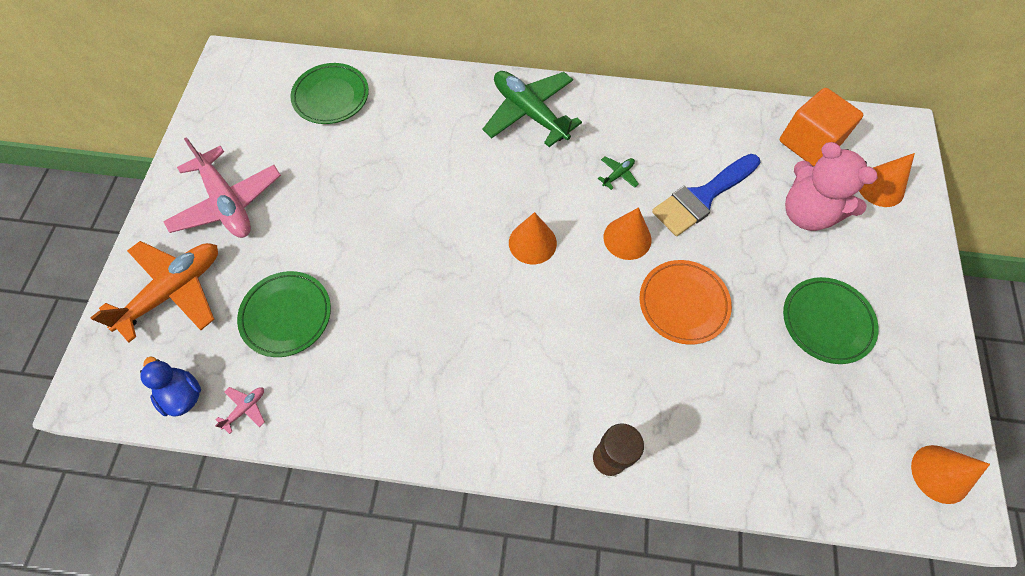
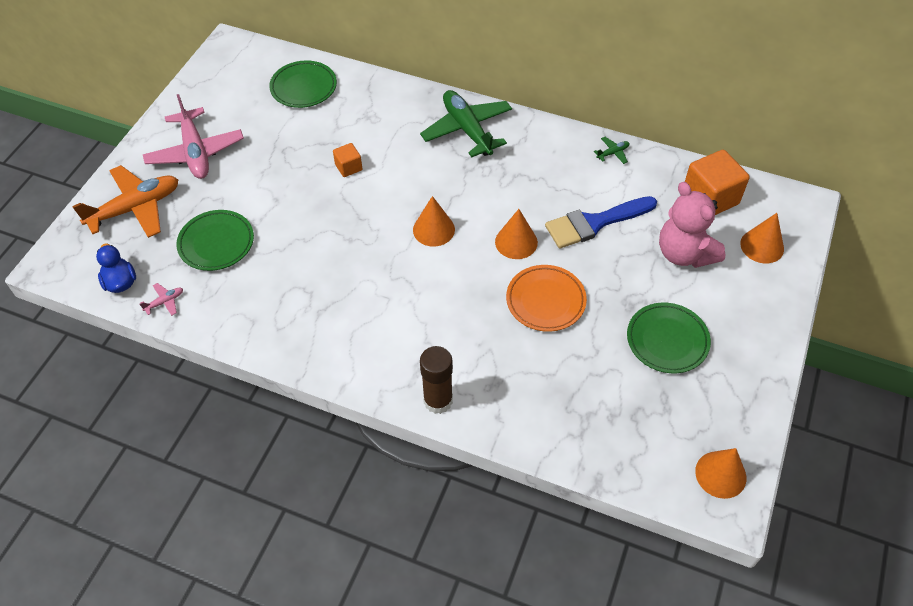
camera: 15 degrees right, 10 degrees down
green plane [598,156,639,190] -> green plane moved to [594,137,629,164]
none -> orange cube [333,143,362,177]

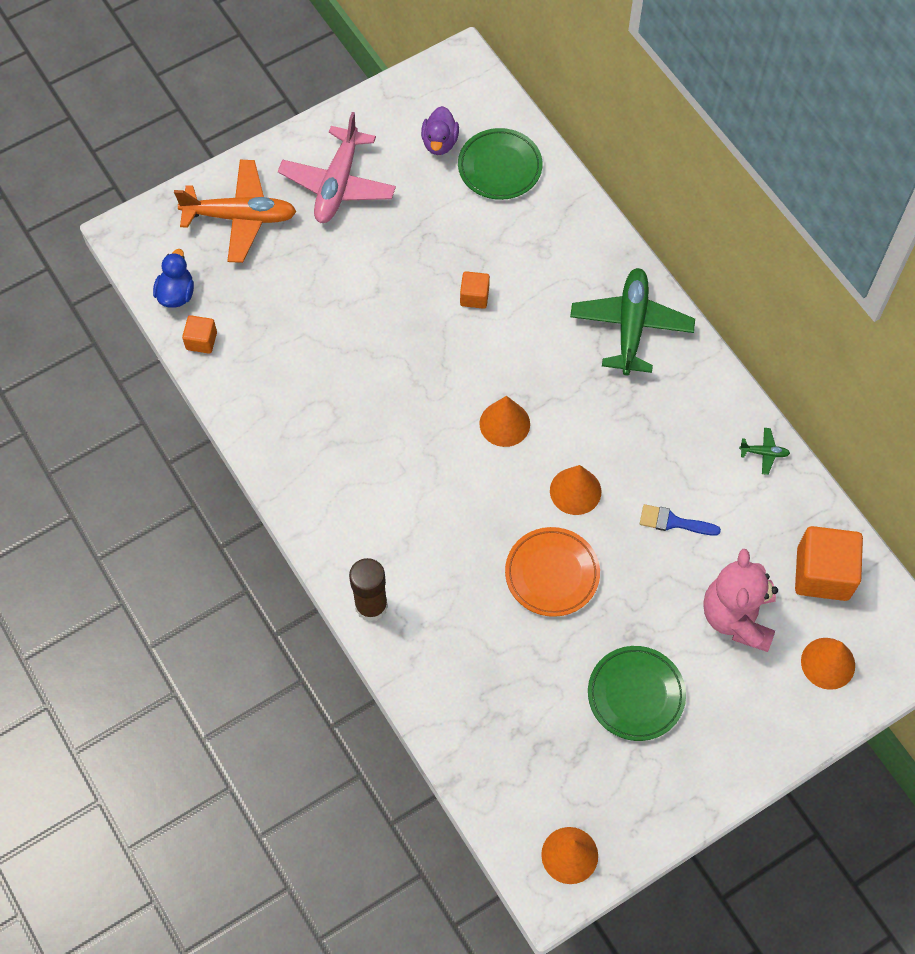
camera: 35 degrees right, 10 degrees up
pink plane [140,283,183,316] -> orange cube [182,315,217,354]
green plate [176,210,254,271] -> none
blue brush [545,196,657,249] -> blue brush [640,504,721,536], size x0.55
none -> purple duck [421,106,459,155]

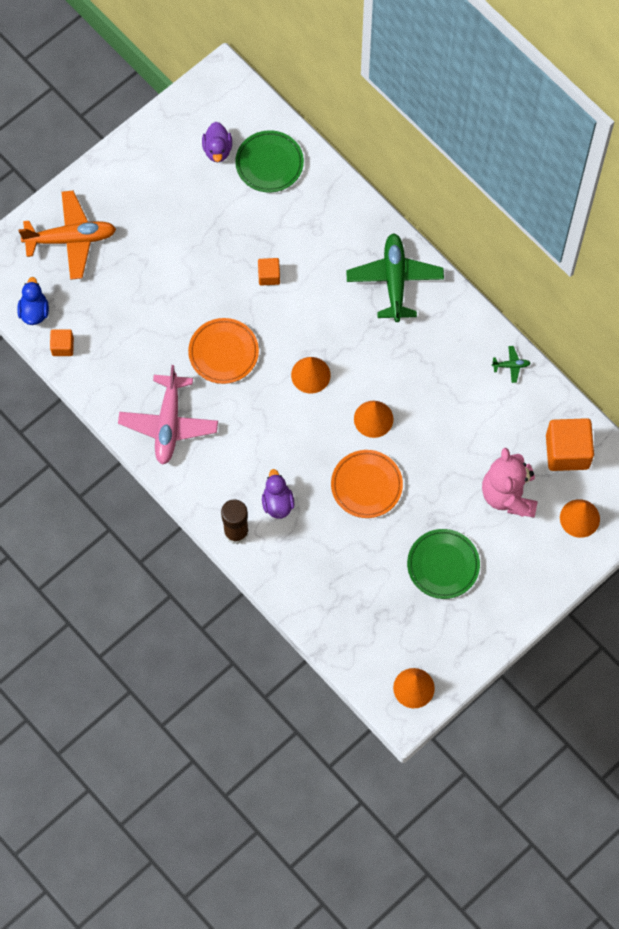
camera: 10 degrees left, 5 degrees up
pink plane [278,112,396,223] -> pink plane moved to [118,365,218,465]
blue brush [640,504,721,536] -> none
none -> orange plate [188,318,259,384]
none -> purple duck [262,469,295,519]

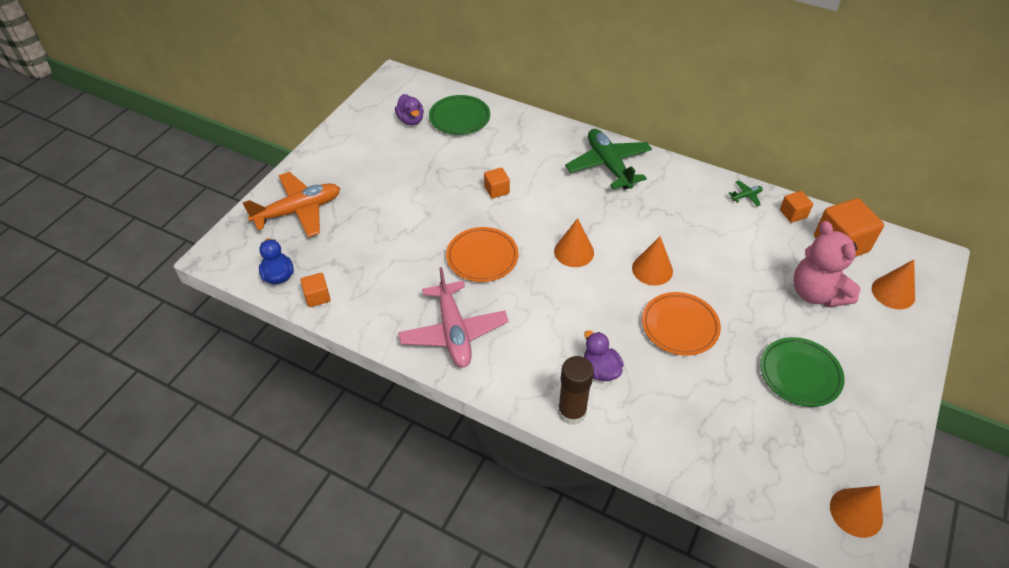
camera: 20 degrees left, 20 degrees down
none -> orange cube [780,191,813,223]

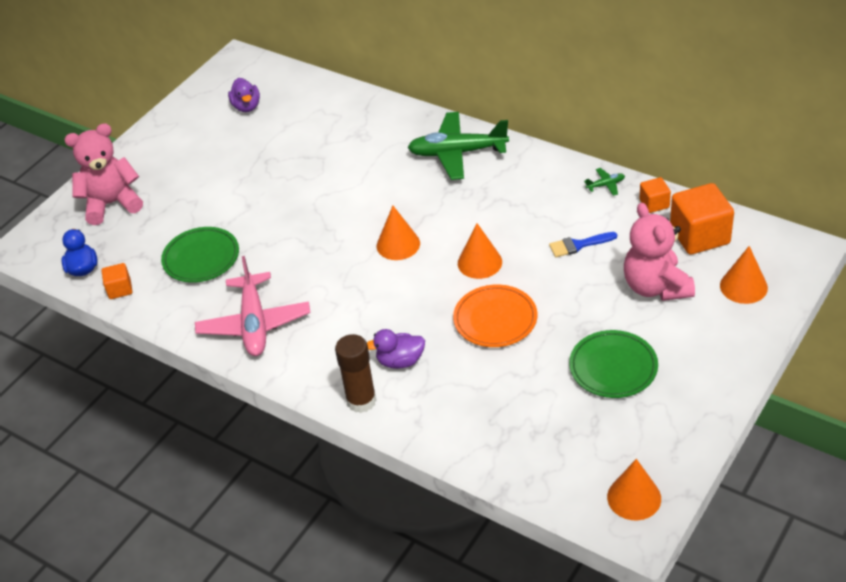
camera: 10 degrees right, 5 degrees down
orange plane [242,172,340,237] -> pink teddy bear [64,123,143,225]
green plate [429,95,490,135] -> green plate moved to [161,227,239,283]
orange plate [446,227,519,282] -> none
orange cube [484,167,510,199] -> none
green plane [565,129,652,190] -> green plane turned 75 degrees counterclockwise [408,112,509,180]
purple duck [584,330,624,381] -> purple duck turned 75 degrees counterclockwise [367,329,425,369]
none -> blue brush [549,232,617,257]

